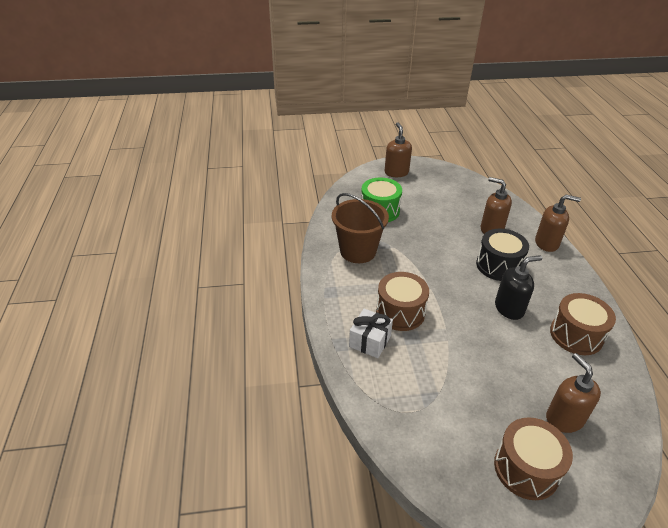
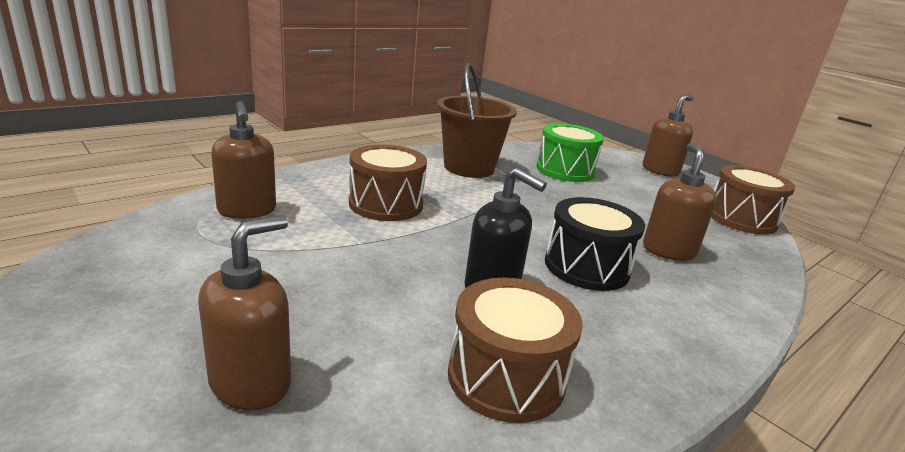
camera: 55 degrees right, 15 degrees down
white gift [349,309,393,358] -> none
brown drum [494,417,573,500] -> brown drum moved to [711,165,795,235]
brown soap dispenser [535,195,581,252] -> brown soap dispenser moved to [211,101,276,219]

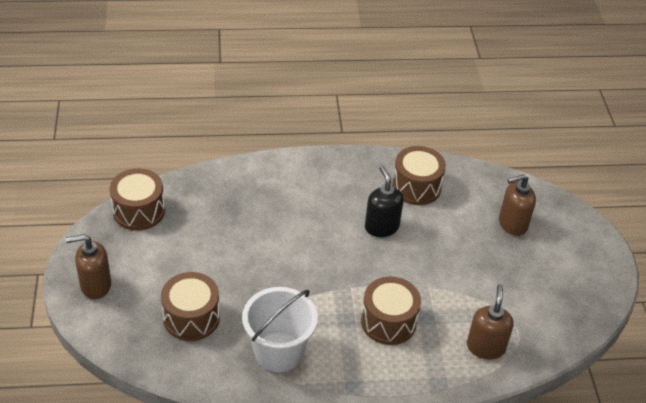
camera: 145 degrees left, 20 degrees up
brown bucket [437,63,517,178] -> white bucket [242,287,318,372]
green drum [536,123,604,182] -> brown drum [161,272,220,341]
black drum [545,197,645,291] -> none
brown soap dispenser [643,143,717,261] -> none

